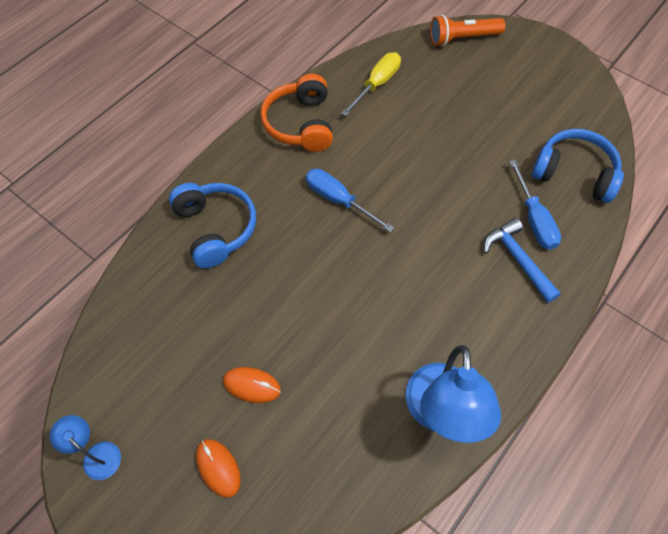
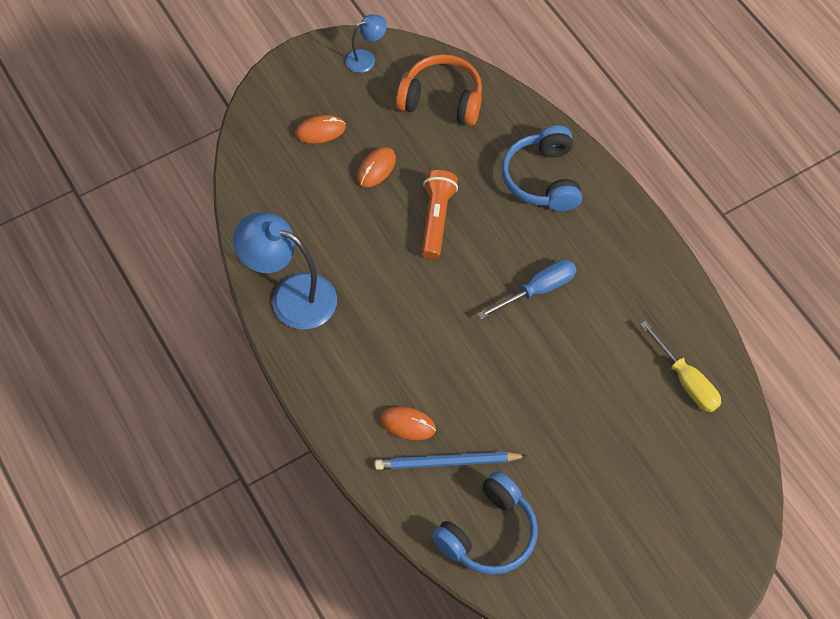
camera: 110 degrees right, 0 degrees up
blue headphones [169,183,256,268] -> blue headphones turned 90 degrees clockwise [502,125,582,211]
orange headphones [260,74,333,152] -> orange headphones moved to [396,54,482,126]
orange flashlight [430,15,505,46] -> orange flashlight moved to [422,170,458,259]
blue hammer [484,218,561,303] -> orange mouse [380,406,436,440]
blue screwdriver [509,160,561,250] -> blue pencil [375,452,527,470]

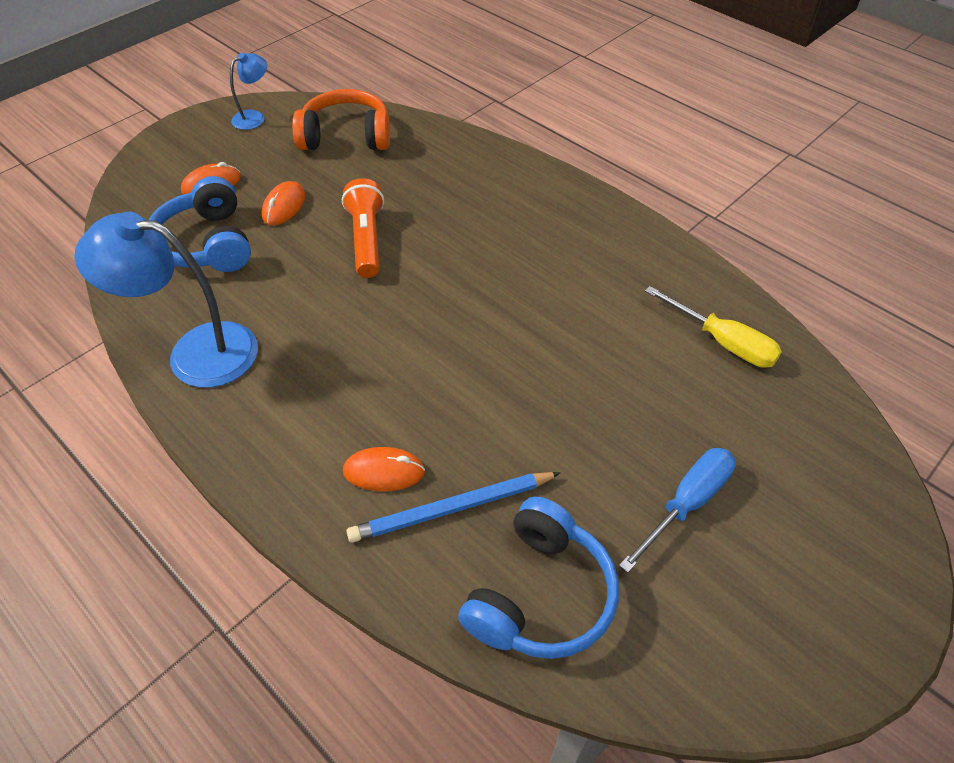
camera: 15 degrees left, 10 degrees down
blue screwdriver [478,259,577,319] -> blue screwdriver moved to [619,448,736,573]
blue headphones [502,125,582,211] -> blue headphones moved to [149,176,251,272]

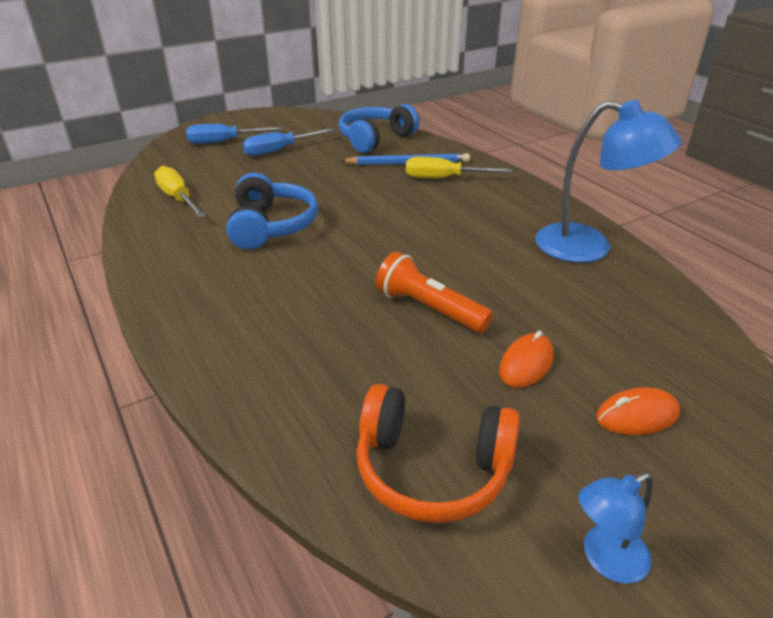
camera: 165 degrees left, 15 degrees down
blue headphones [149,176,251,272] -> blue headphones moved to [226,173,318,250]
orange flashlight [342,178,384,278] -> orange flashlight turned 120 degrees clockwise [376,252,493,333]
orange mouse [343,447,425,491] -> yellow screwdriver [406,157,513,178]
none -> blue screwdriver [186,124,283,144]

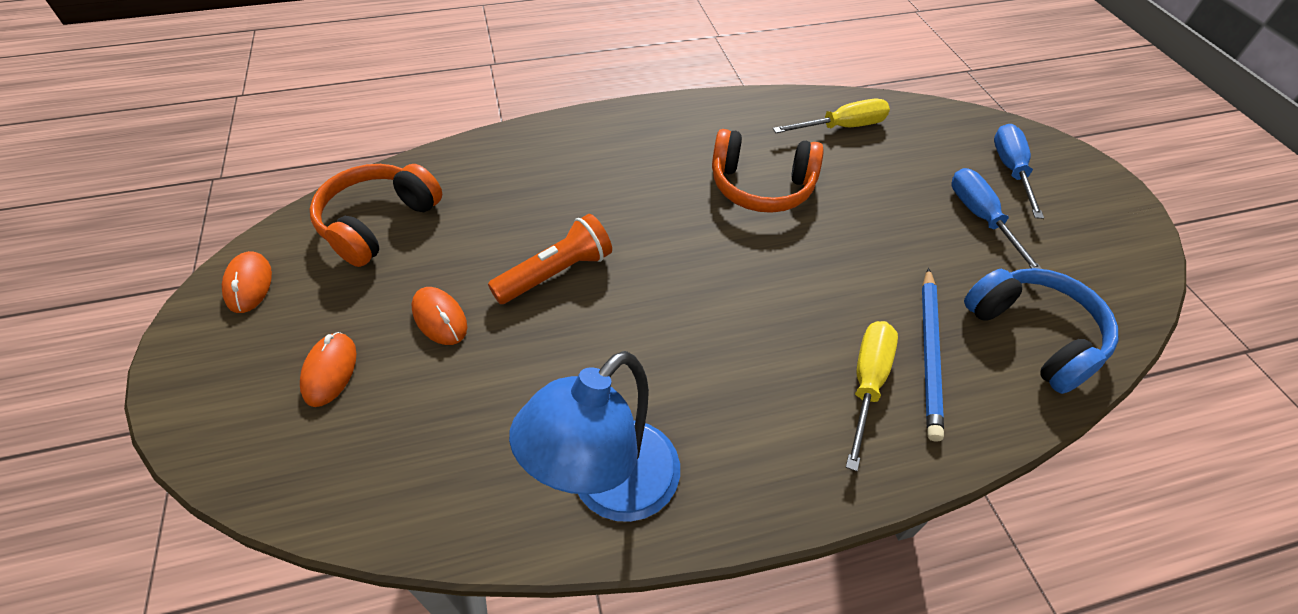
camera: 105 degrees right, 15 degrees up
blue headphones [226,173,318,250] -> orange headphones [712,129,824,213]
blue lamp [578,472,653,584] -> orange mouse [222,251,272,313]

